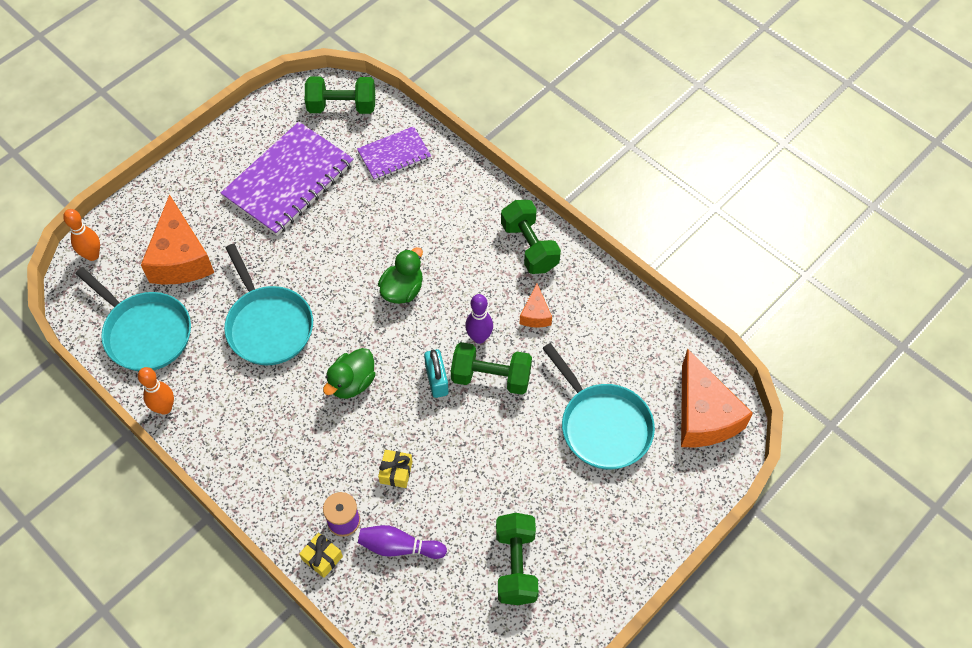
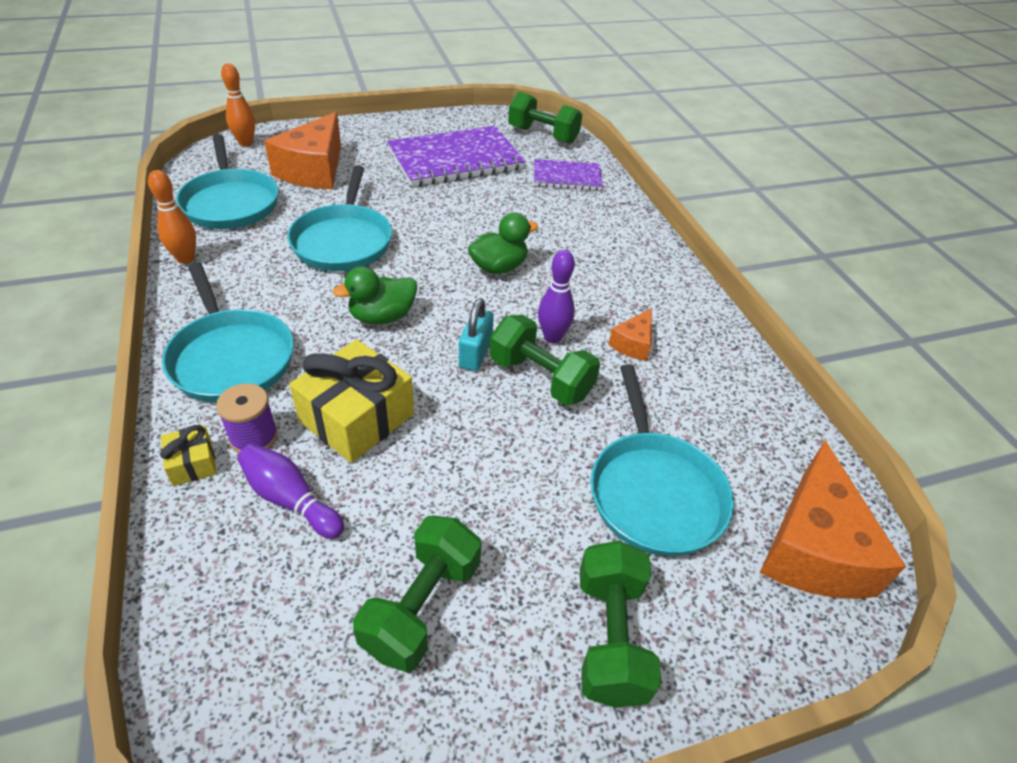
camera: 25 degrees right, 15 degrees down
yellow gift [378,450,413,488] -> yellow gift [289,339,414,463], size x2.06
green dumbbell [501,200,561,274] -> green dumbbell moved to [580,540,661,708]
none -> turquoise pan [162,262,294,403]

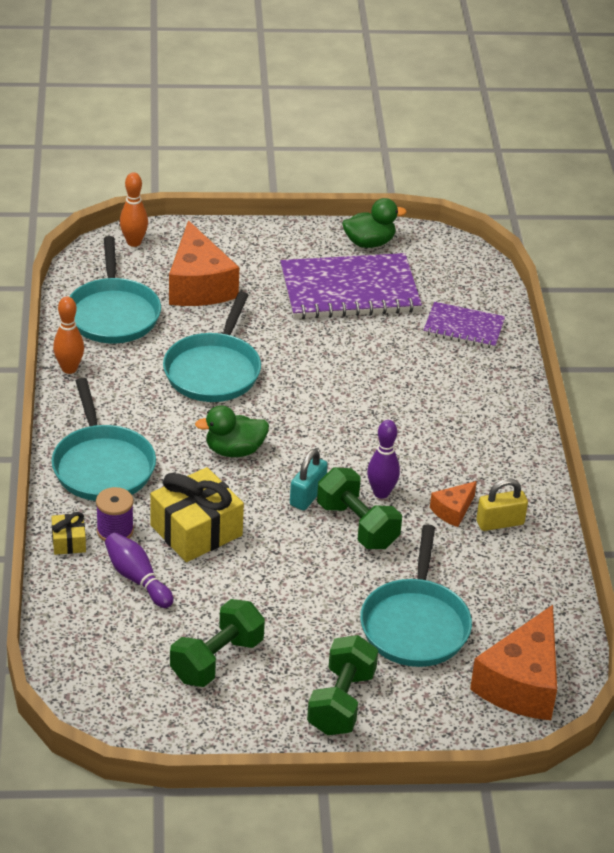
camera: 15 degrees right, 5 degrees down
orange cheese [264,112,341,189] -> orange cheese turned 45 degrees counterclockwise [169,220,239,306]
green duck [468,212,538,274] -> green duck moved to [342,198,407,248]
green dumbbell [508,91,582,144] -> none
none -> yellow padlock [476,478,528,531]

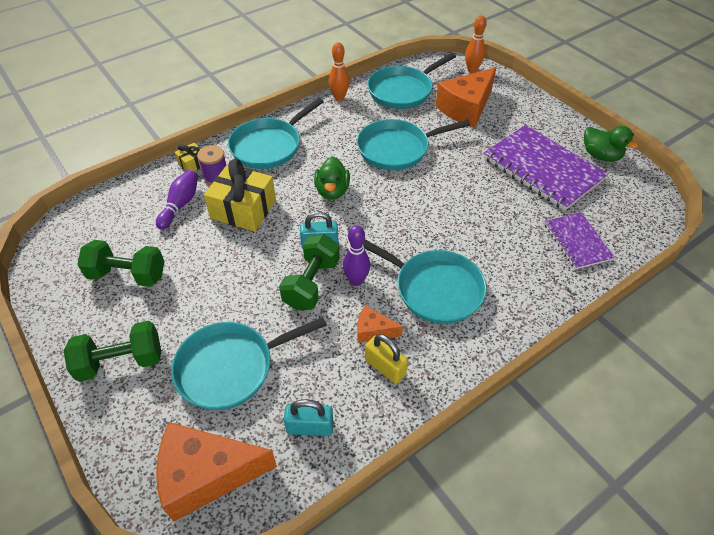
camera: 60 degrees right, 10 degrees up
green duck [195,405,269,457] -> green duck turned 135 degrees counterclockwise [314,156,350,200]
none -> turquoise padlock [284,399,333,436]
none -> turquoise pan [363,240,487,324]

